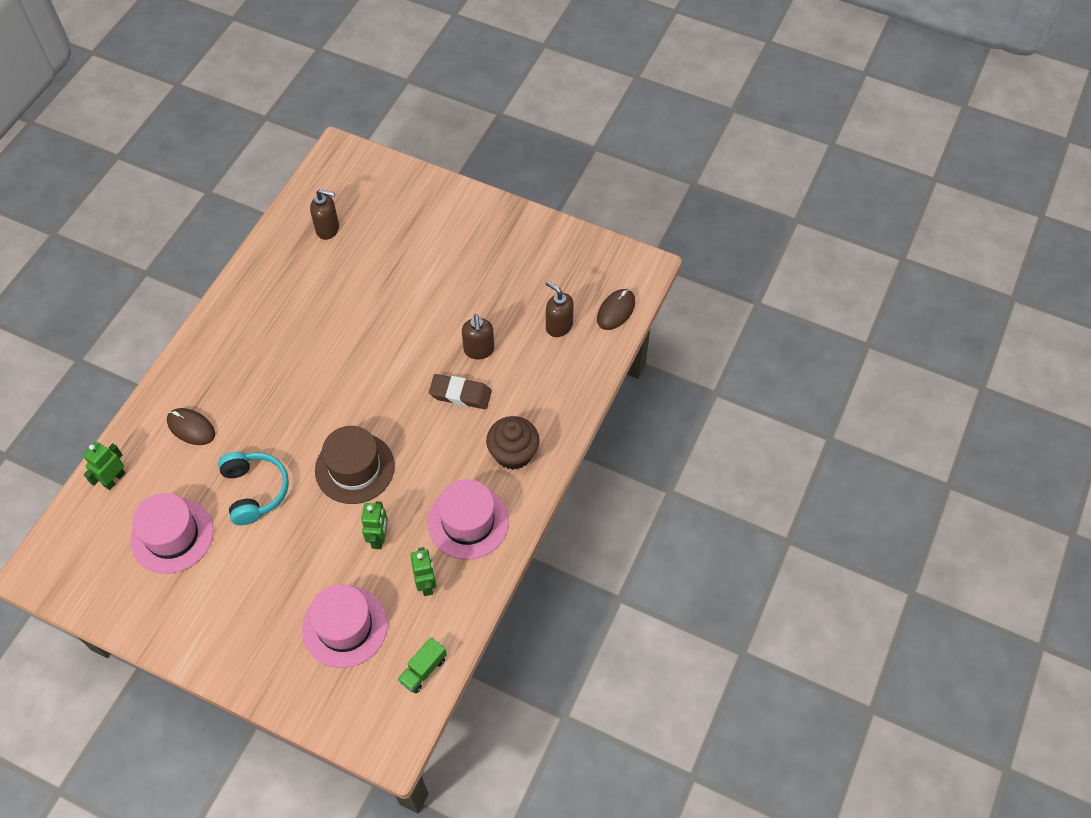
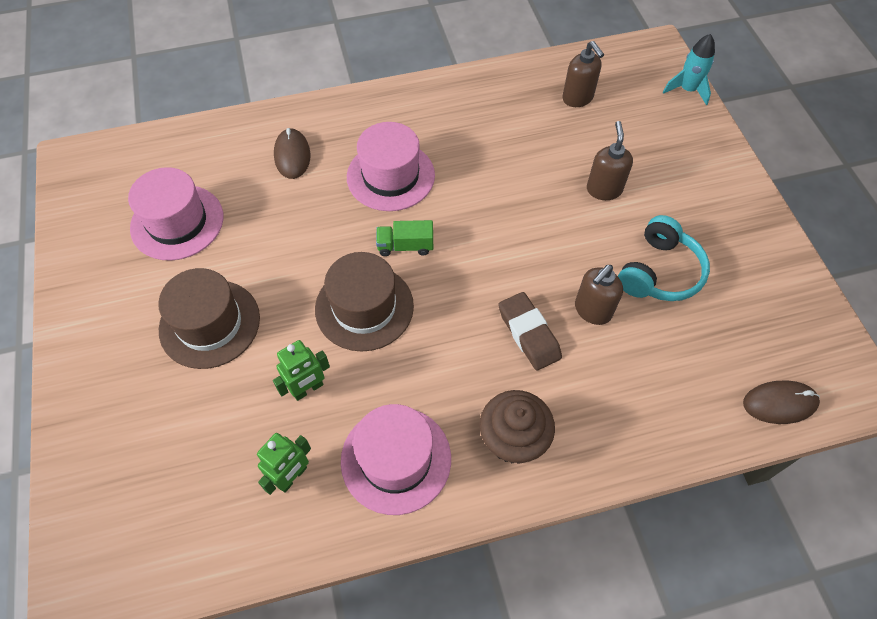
camera: 50 degrees right, 0 degrees up
green robot [83,441,125,490] -> none
turquoise headphones [218,452,289,525] -> turquoise headphones moved to [618,215,710,301]
pink hat [302,584,388,668] -> pink hat moved to [347,122,435,211]
green truck [398,637,447,693] -> green truck moved to [376,220,433,256]
brown soap dispenser [546,281,574,337] -> brown soap dispenser moved to [587,121,633,200]
none -> brown hat [158,268,260,369]
none -> turquoise rocket [663,34,715,105]

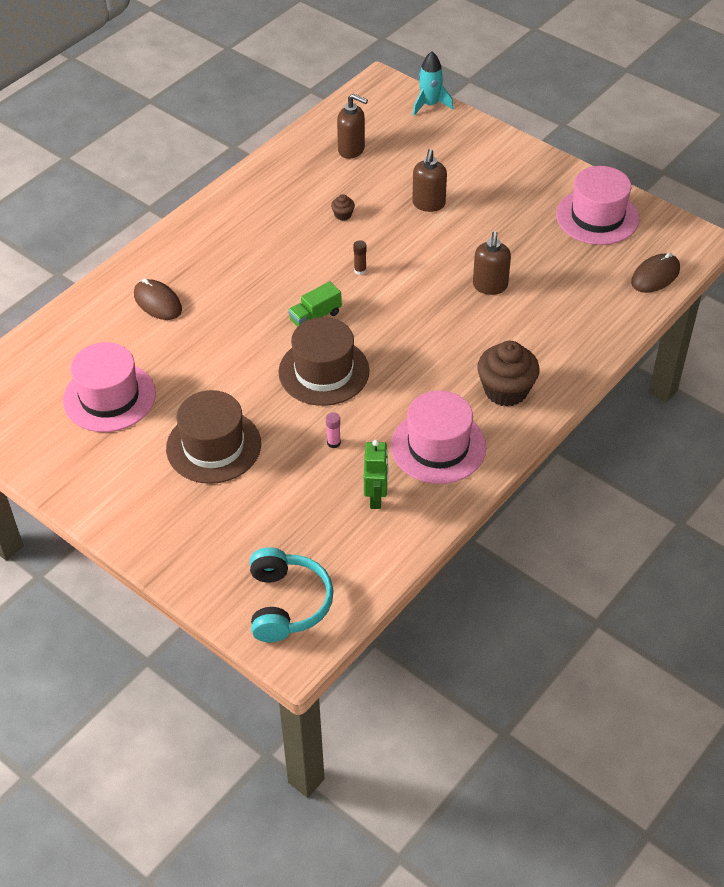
camera: 35 degrees left, 10 degrees down
green robot [273,340,330,401] -> pink glue stick [326,412,341,448]
pink hat [347,122,435,211] -> pink hat moved to [556,166,639,245]
brown eraser [498,292,562,371] -> none
brown soap dispenser [587,121,633,200] -> brown soap dispenser turned 135 degrees counterclockwise [412,149,447,212]
turquoise headphones [618,215,710,301] -> turquoise headphones moved to [250,547,334,642]
none -> brown cupcake [331,194,355,220]
none -> brown glue stick [353,240,366,275]

